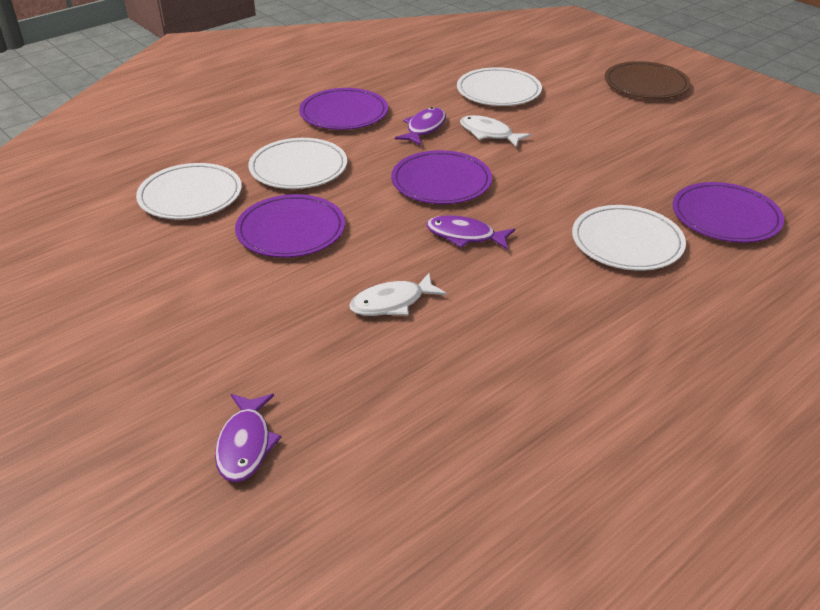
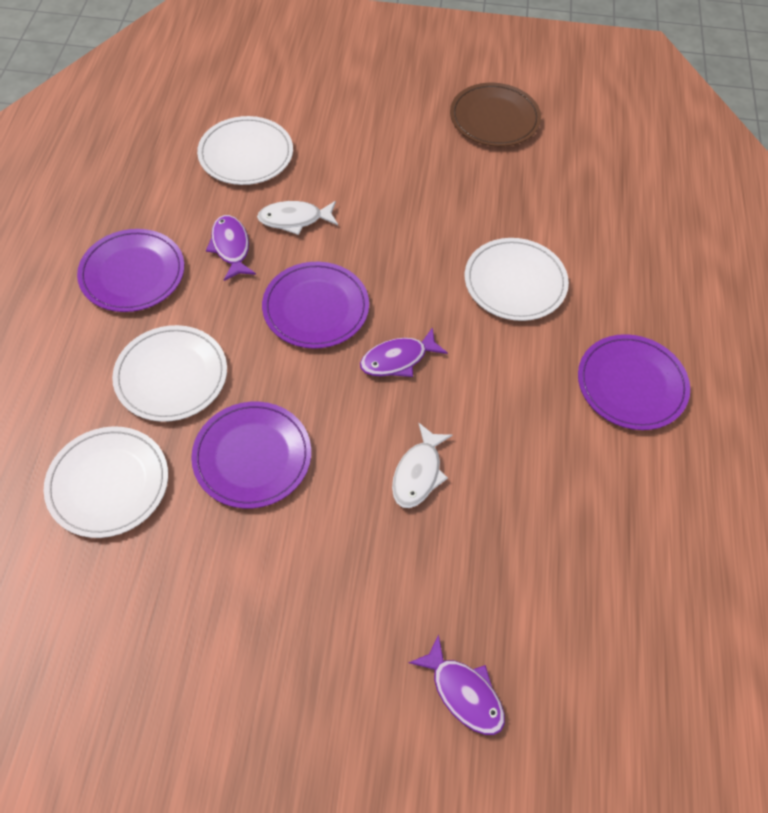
camera: 45 degrees left, 20 degrees up
brown plate [605,61,691,99] -> brown plate moved to [450,83,541,147]
purple plate [673,182,784,243] -> purple plate moved to [578,334,690,430]

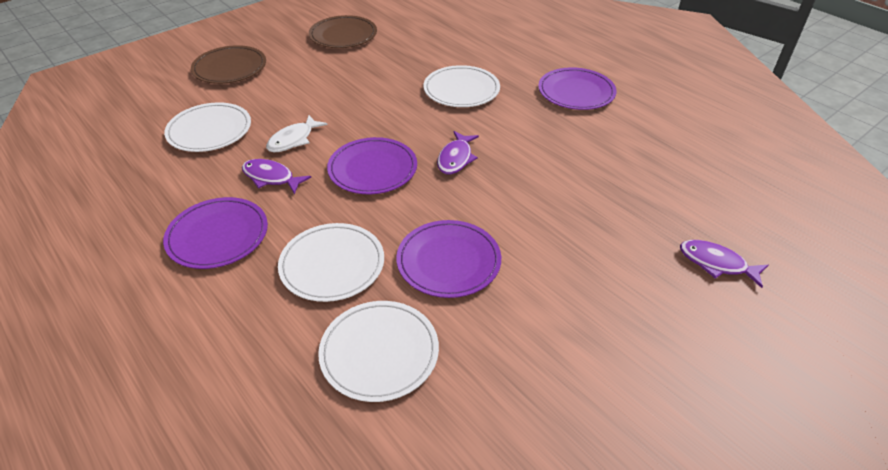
camera: 45 degrees left, 15 degrees down
white fish [392,423,453,508] -> none
purple fish [409,634,505,735] -> purple fish turned 150 degrees counterclockwise [680,240,769,288]
none -> brown plate [191,45,266,84]

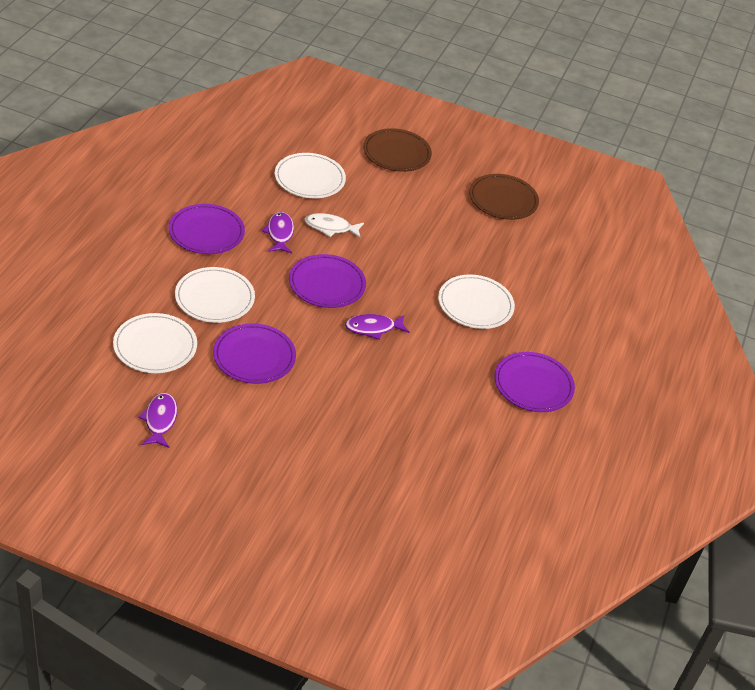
camera: 55 degrees right, 0 degrees up
purple fish [680,240,769,288] -> purple fish moved to [138,393,177,448]

